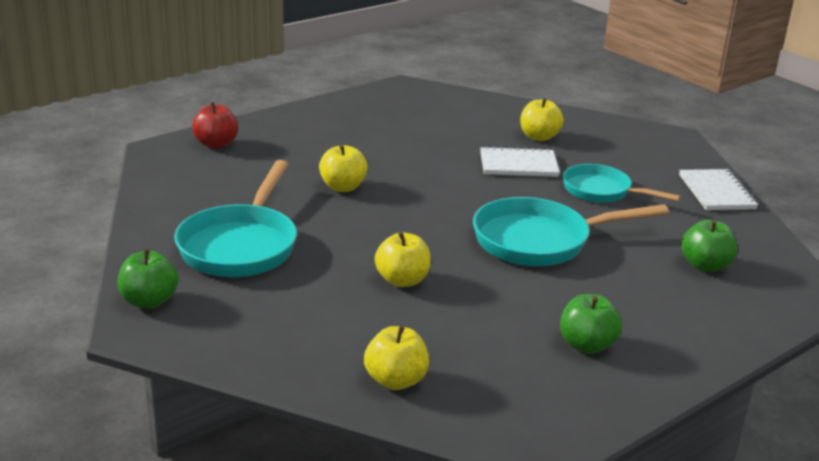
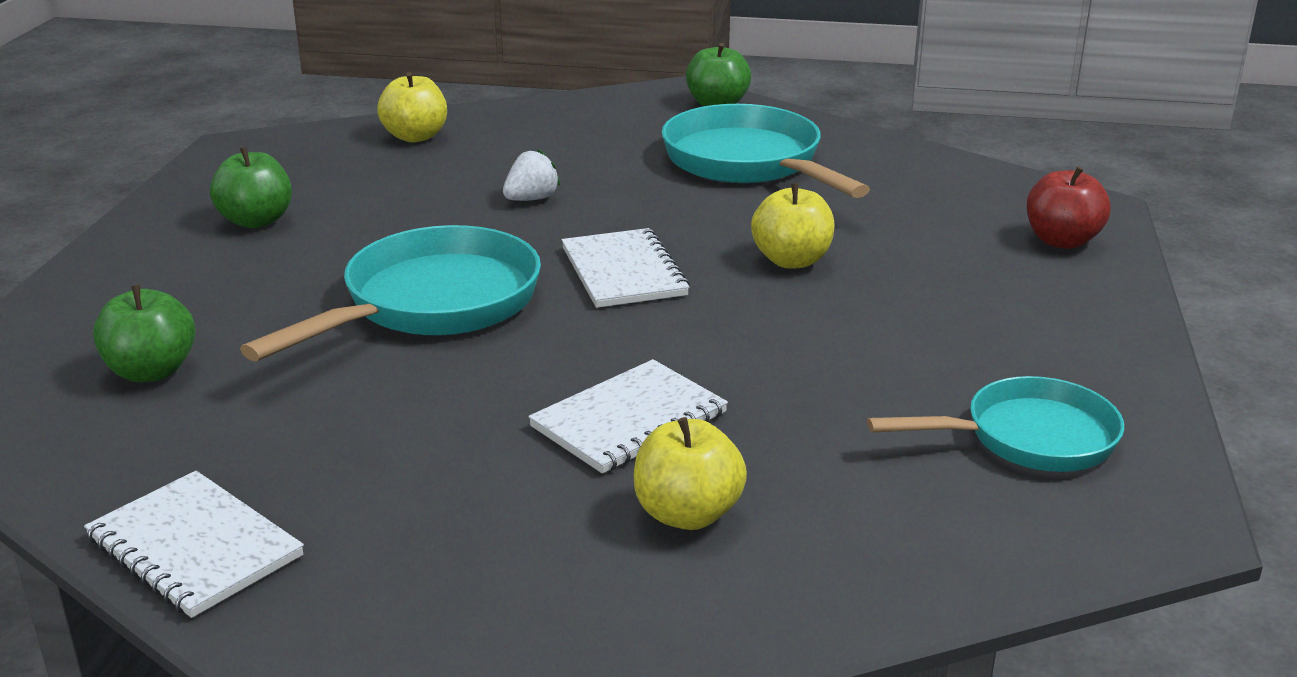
camera: 140 degrees right, 0 degrees up
yellow apple [375,232,431,287] -> white strawberry [503,149,560,201]
turquoise pan [563,164,681,203] -> turquoise pan moved to [867,376,1124,472]
none -> white notebook [562,228,690,308]

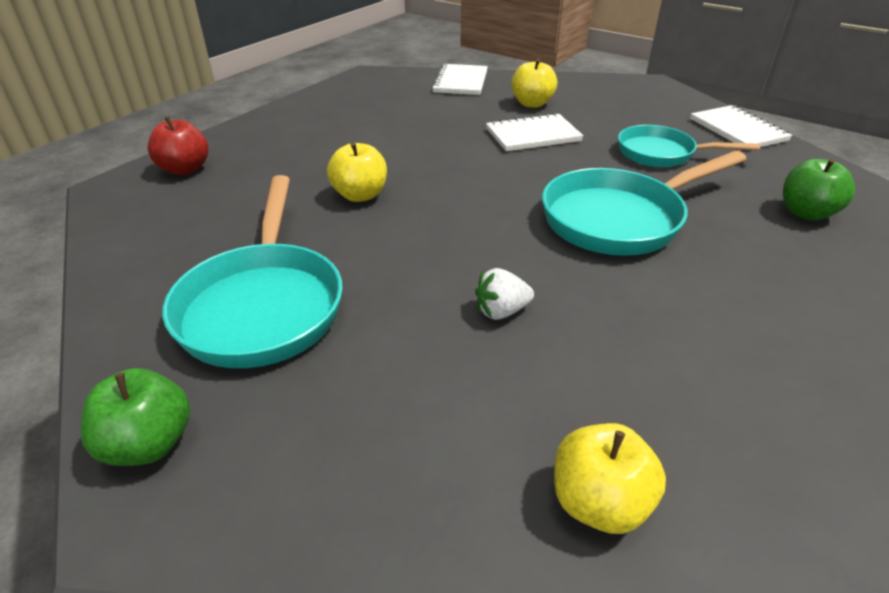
camera: 155 degrees left, 10 degrees up
green apple [210,147,292,228] -> none
white notebook [562,228,690,308] -> white notebook moved to [432,64,488,95]
turquoise pan [867,376,1124,472] -> turquoise pan moved to [618,125,760,167]

